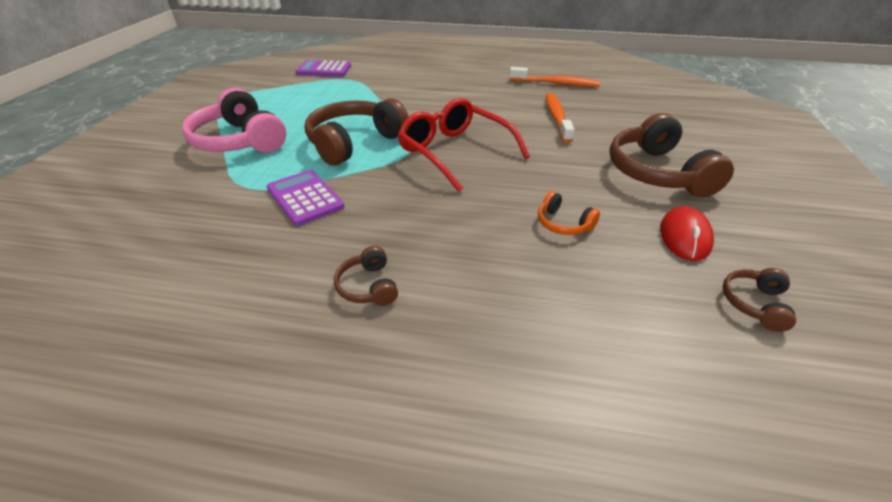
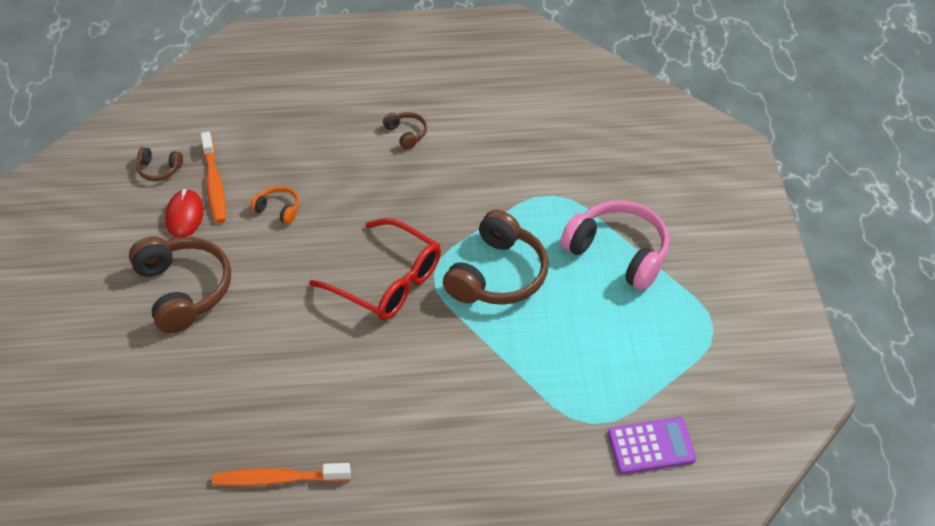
camera: 165 degrees right, 10 degrees up
purple calculator [267,170,344,226] -> none
orange toothbrush [546,93,575,143] -> orange toothbrush moved to [201,132,226,223]
brown headphones [723,268,796,332] -> brown headphones turned 90 degrees clockwise [136,147,183,181]

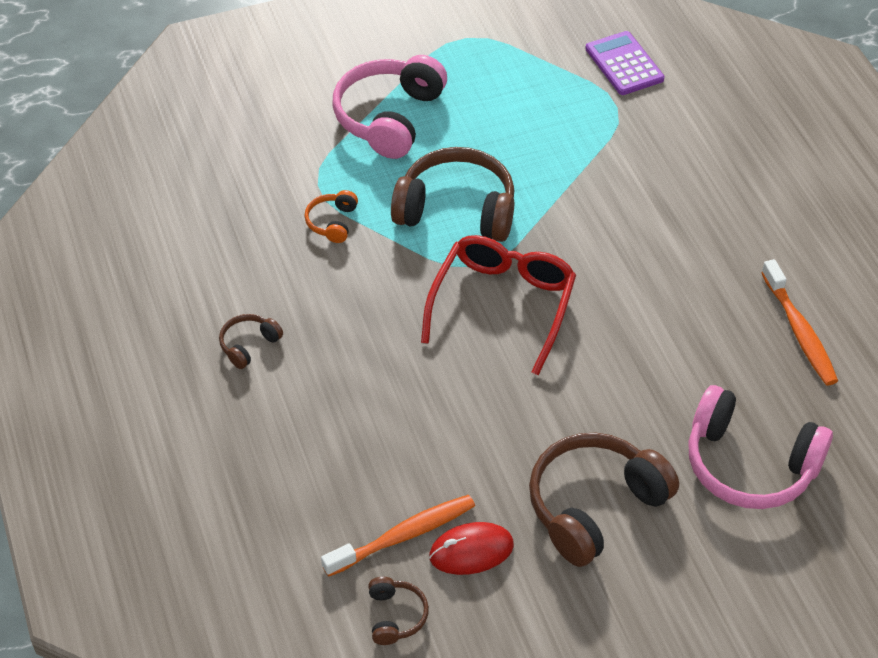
camera: 105 degrees left, 0 degrees up
orange headphones [250,186,299,224] -> orange headphones moved to [304,190,358,243]
none -> pink headphones [688,385,833,509]

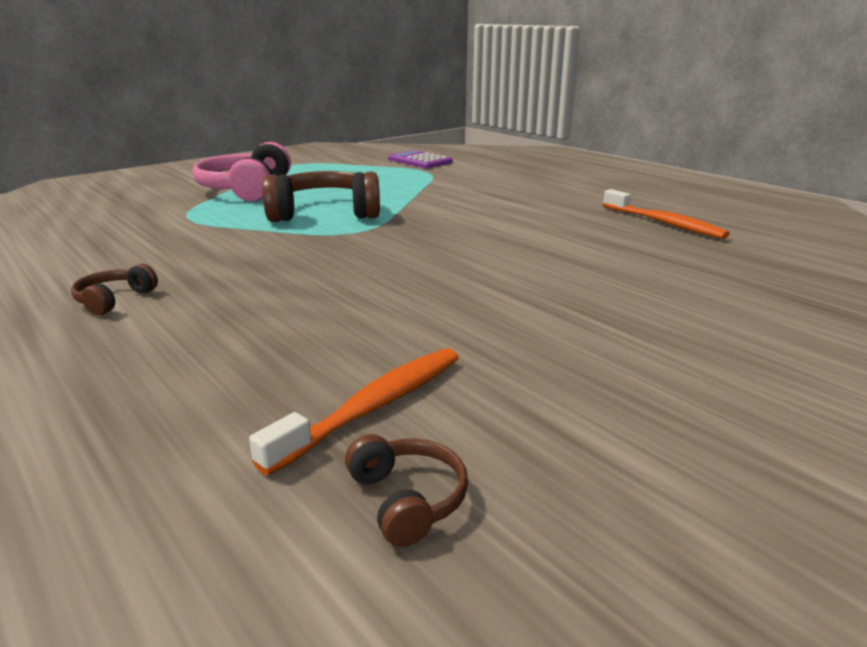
camera: 20 degrees left, 25 degrees down
orange headphones [304,190,358,243] -> none
red glasses [421,235,576,375] -> none
red mouse [429,522,514,575] -> none
brown headphones [529,433,679,567] -> none
pink headphones [688,385,833,509] -> none

